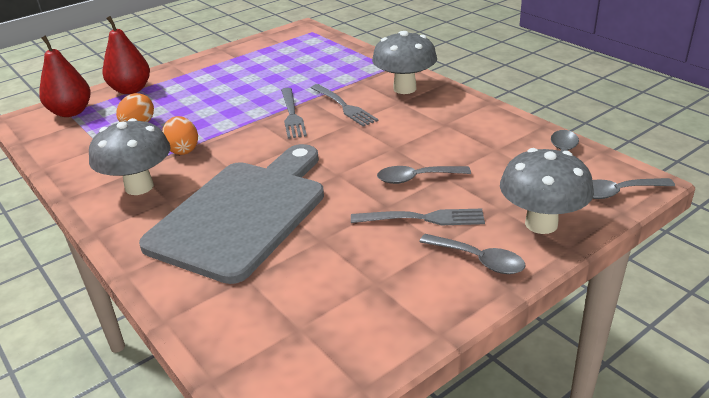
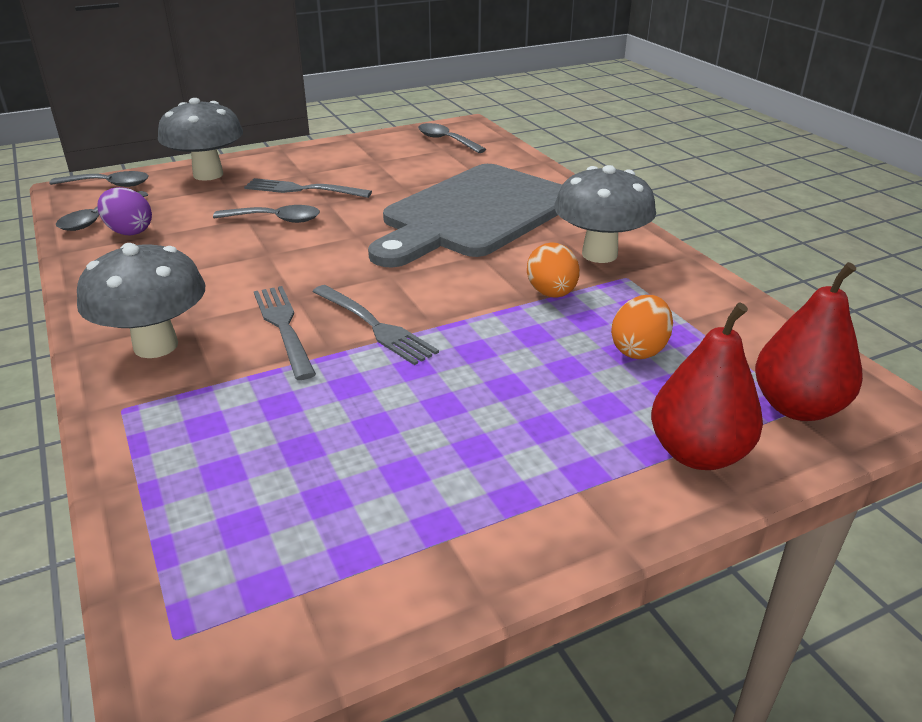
camera: 170 degrees left, 0 degrees up
grey fork [281,88,307,139] -> grey fork turned 135 degrees clockwise [312,285,439,365]
grey spoon [419,234,526,274] -> grey spoon moved to [418,123,486,153]
none -> purple egg [98,187,152,235]

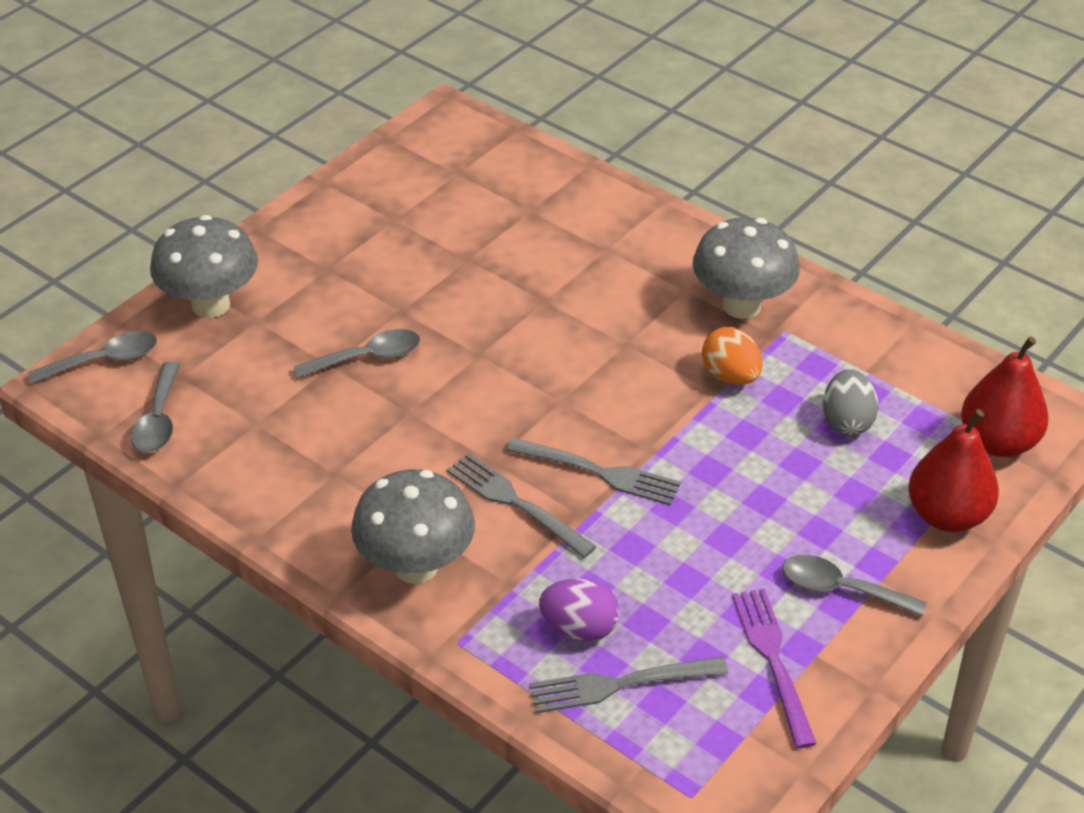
camera: 25 degrees left, 10 degrees up
purple egg [98,187,152,235] -> purple egg moved to [539,579,619,641]
grey fork [244,178,372,198] -> grey fork moved to [530,657,728,713]
grey cutting board [368,164,562,267] -> none
grey spoon [418,123,486,153] -> grey spoon moved to [782,555,927,617]
orange egg [611,295,673,359] -> grey egg [823,369,879,436]
none -> purple fork [732,588,817,748]

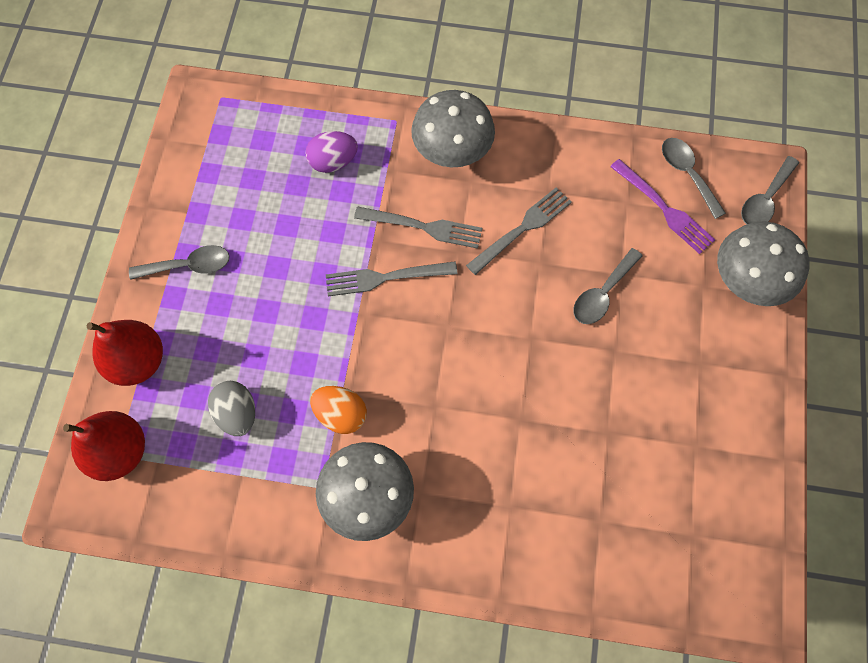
camera: 150 degrees right, 25 degrees up
grey fork [530,657,728,713] -> grey fork moved to [466,187,572,275]
purple fork [732,588,817,748] -> purple fork moved to [610,159,715,254]

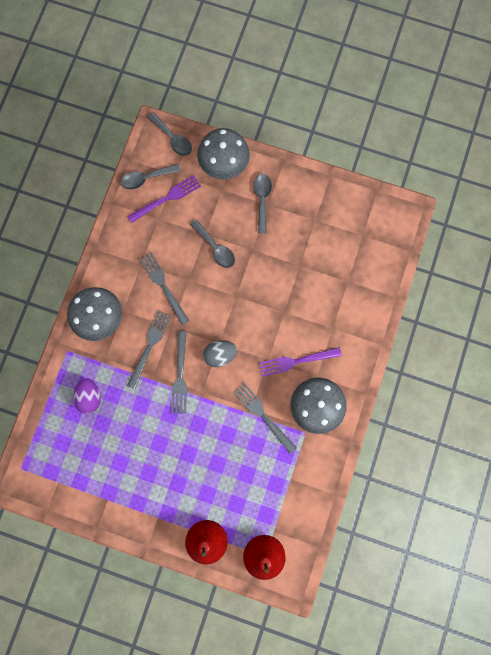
camera: 80 degrees left, 10 degrees up
grey spoon [129,245,230,280] -> grey spoon moved to [253,174,272,233]
grey egg [208,381,255,436] -> grey egg moved to [203,340,237,367]
orange egg [310,386,367,434] -> grey fork [234,383,297,454]
none -> purple fork [259,347,342,377]

